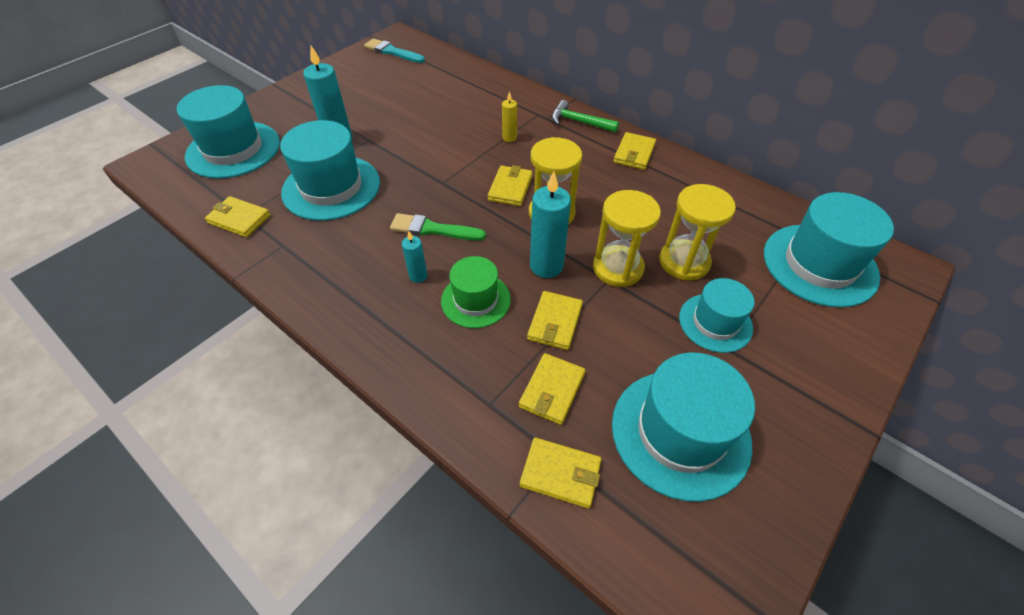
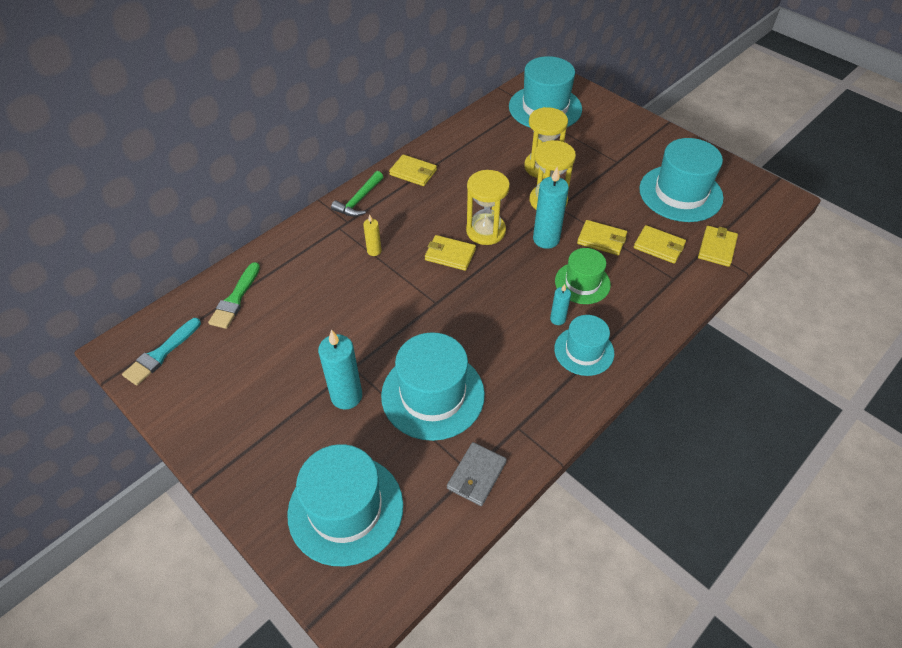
camera: 85 degrees left, 0 degrees up
yellow wallet [205,196,271,237] -> grey wallet [447,442,507,506]
green brush [390,213,486,241] -> green brush moved to [208,262,260,329]
turquoise hat [679,278,755,353] -> turquoise hat moved to [554,315,614,376]

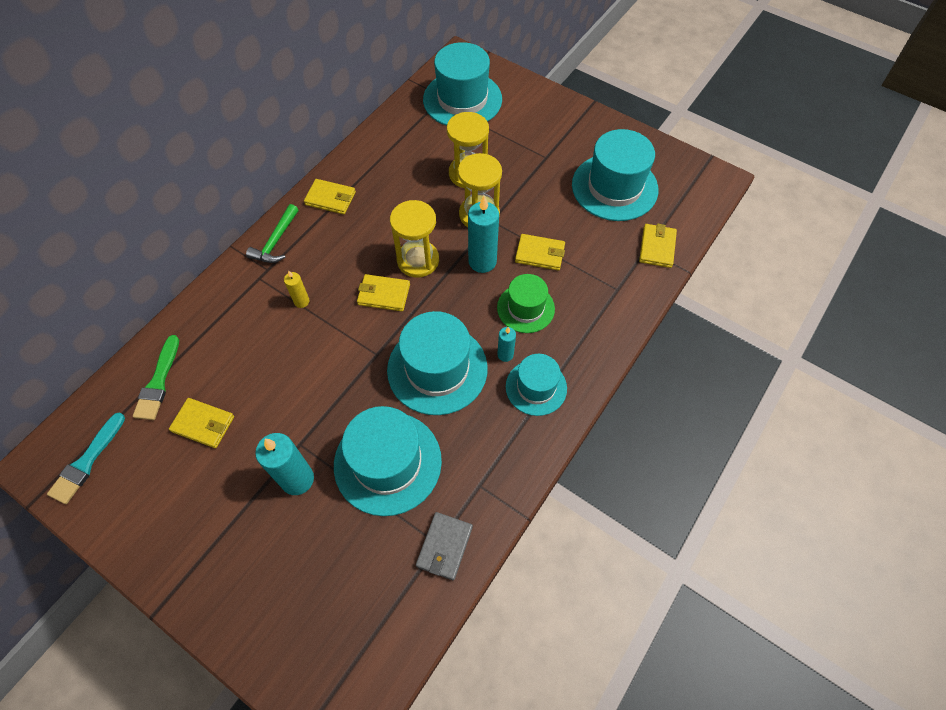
camera: 10 degrees left, 10 degrees up
turquoise hat [287,444,403,566] -> turquoise hat moved to [387,311,488,415]
yellow wallet [634,225,686,264] -> yellow wallet moved to [169,398,234,448]

